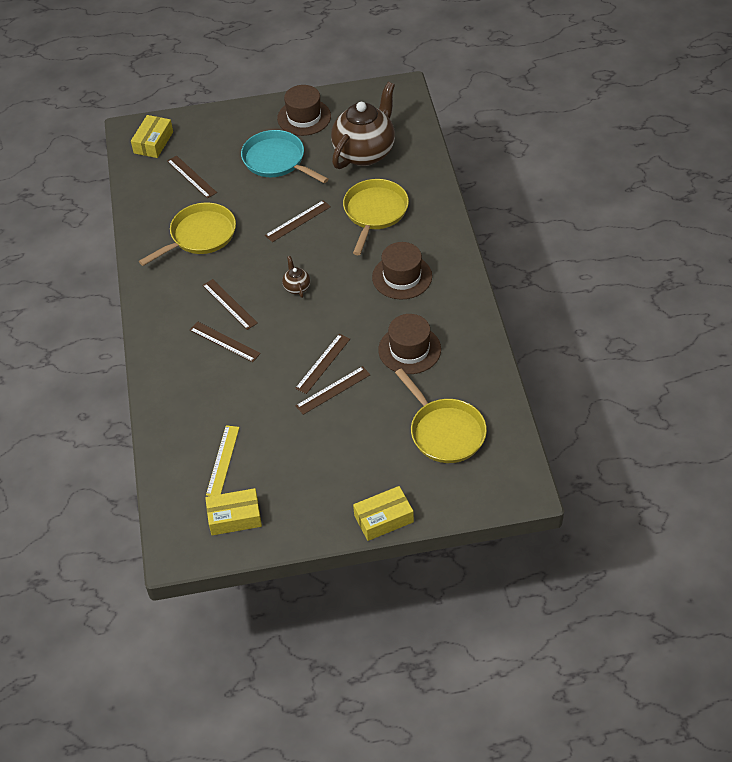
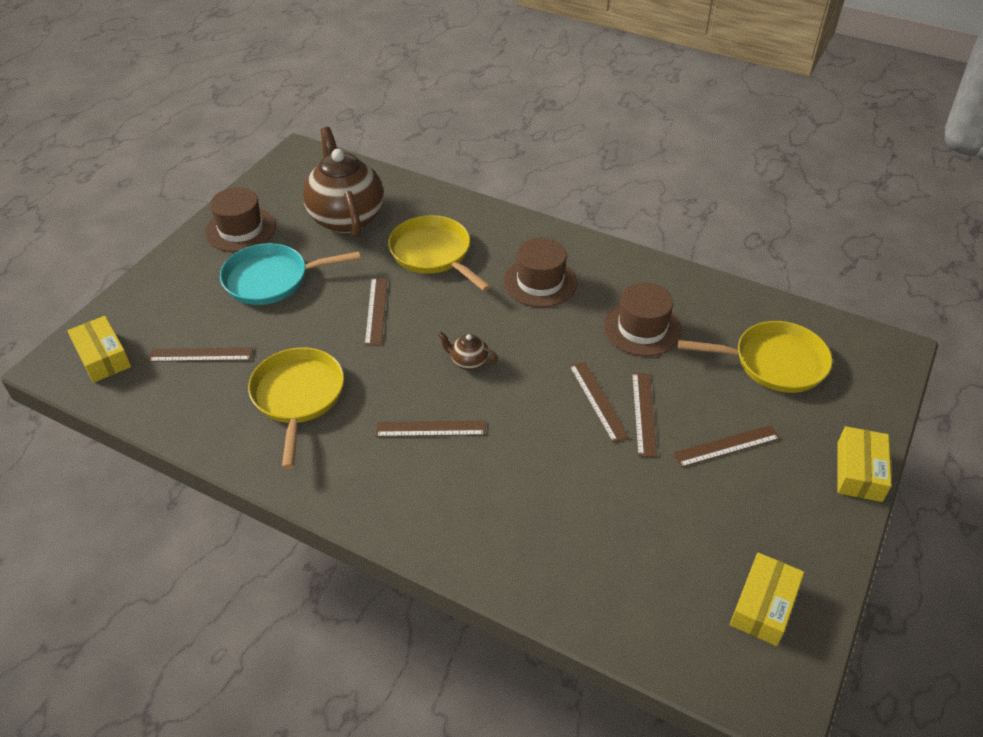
camera: 55 degrees left, 5 degrees down
brown ruler [190,321,261,362] -> brown ruler moved to [672,425,780,468]
yellow ruler [206,425,239,496] -> none

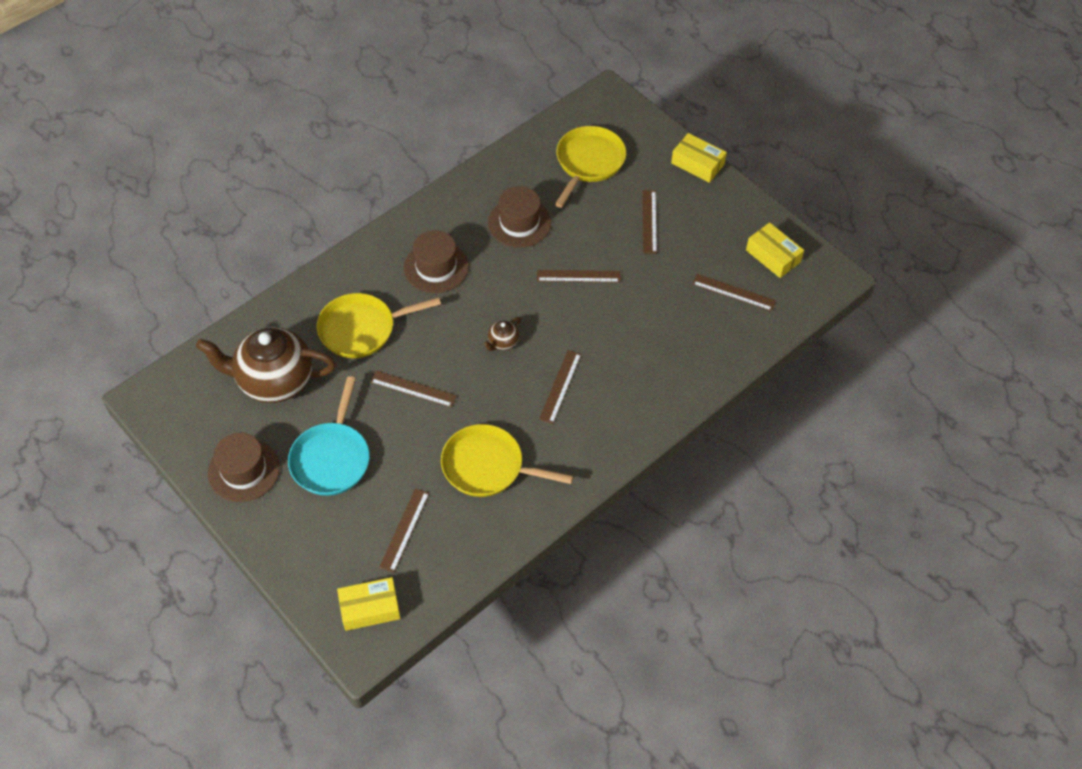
camera: 70 degrees left, 10 degrees up
brown ruler [632,373,657,457] -> brown ruler moved to [693,274,776,311]

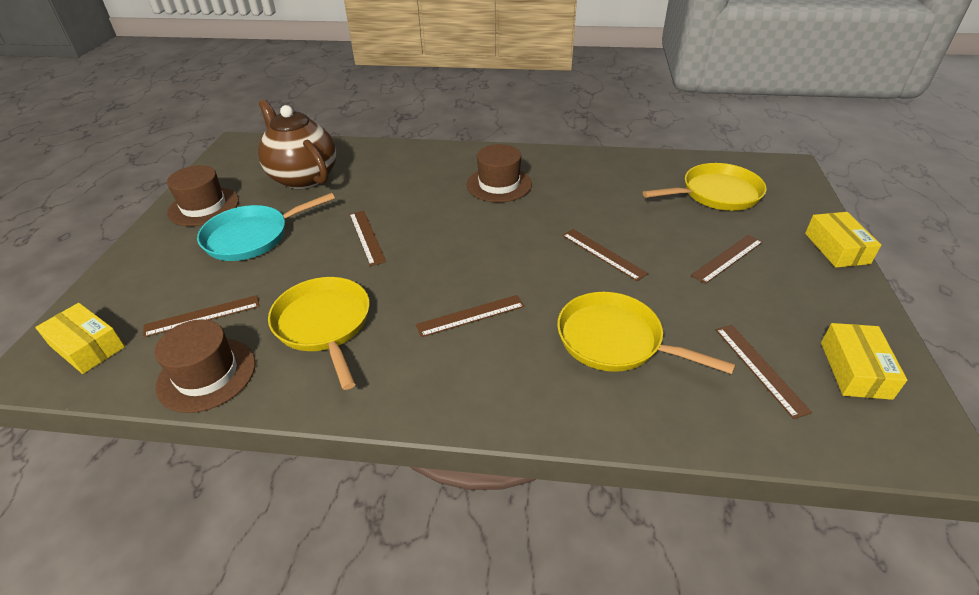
camera: 50 degrees right, 15 degrees down
yellow pan [317,293,441,358] -> yellow pan moved to [557,292,736,374]
brown teapot [484,317,521,351] -> none
brown hat [488,186,551,248] -> brown hat moved to [154,319,255,413]

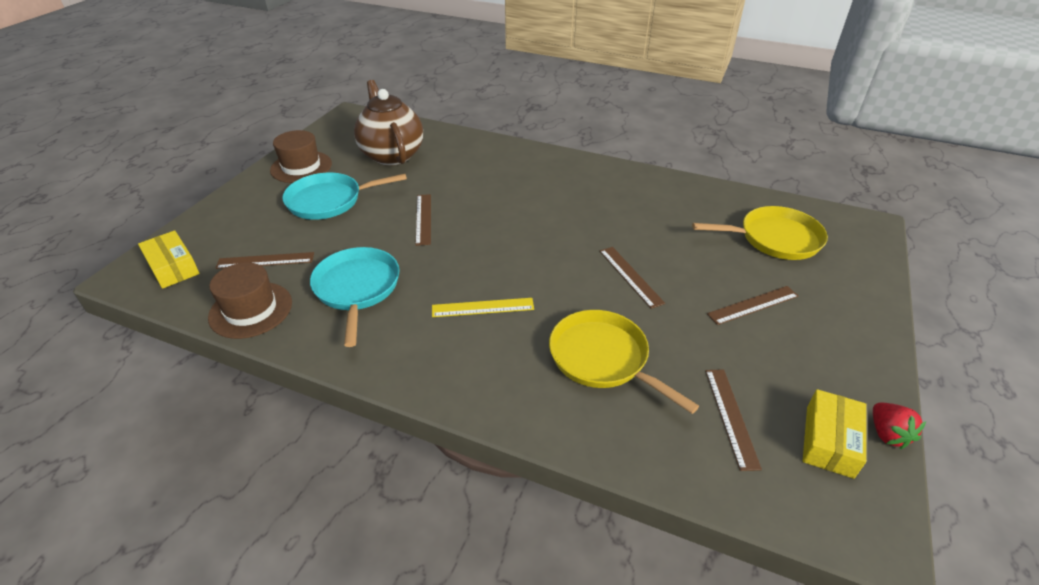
camera: 15 degrees right, 0 degrees up
yellow pan [268,277,370,390] -> turquoise pan [310,247,399,347]
brown ruler [416,295,525,337] -> yellow ruler [432,298,534,317]
brown hat [467,144,532,202] -> none
yellow box [805,212,881,268] -> none
none -> red strawberry [873,403,926,450]

